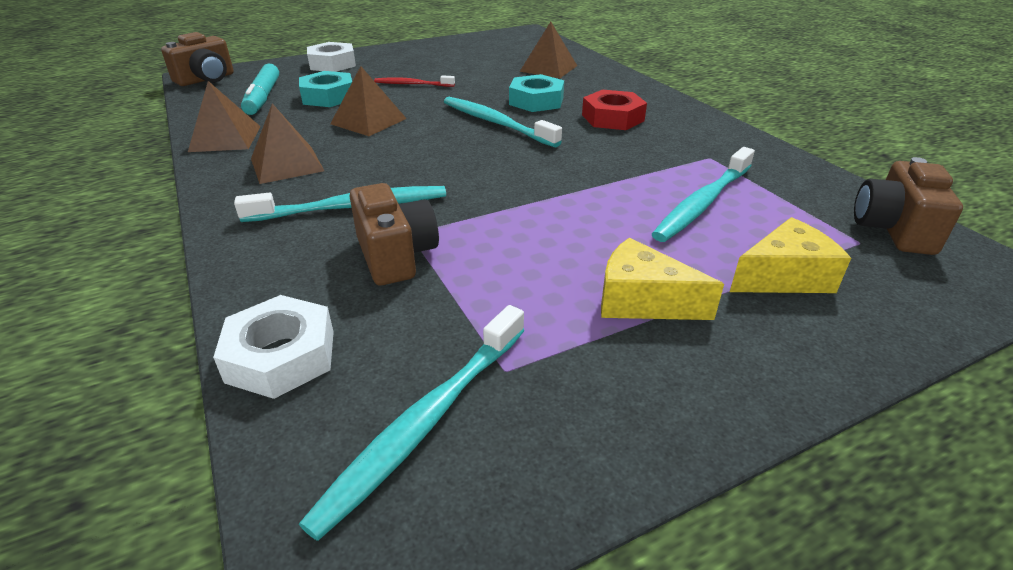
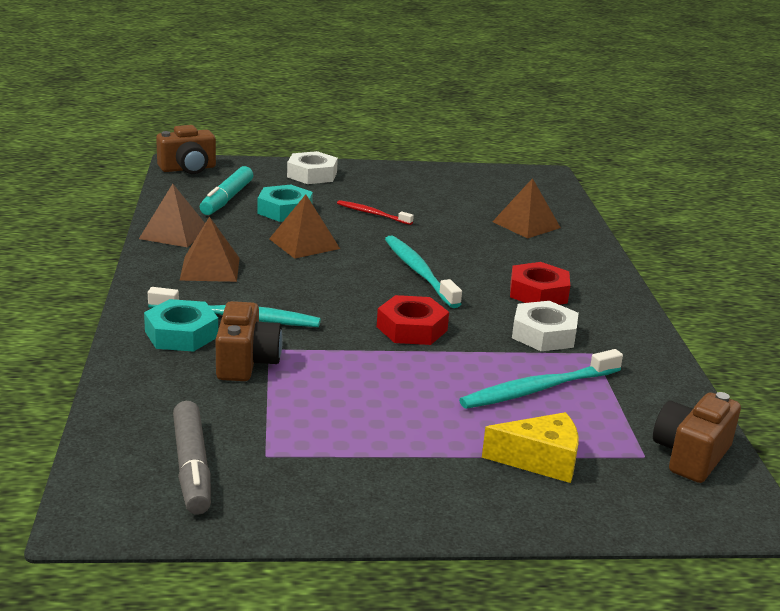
camera: 20 degrees right, 10 degrees down
white nut [213,295,334,399] -> white nut moved to [512,301,579,351]
turquoise toothbrush [299,305,524,541] -> grey marker [173,401,211,515]
turquoise nut [509,74,564,112] -> turquoise nut moved to [144,299,218,352]
yellow cheese [601,238,724,320] -> none
none -> red nut [377,295,449,345]

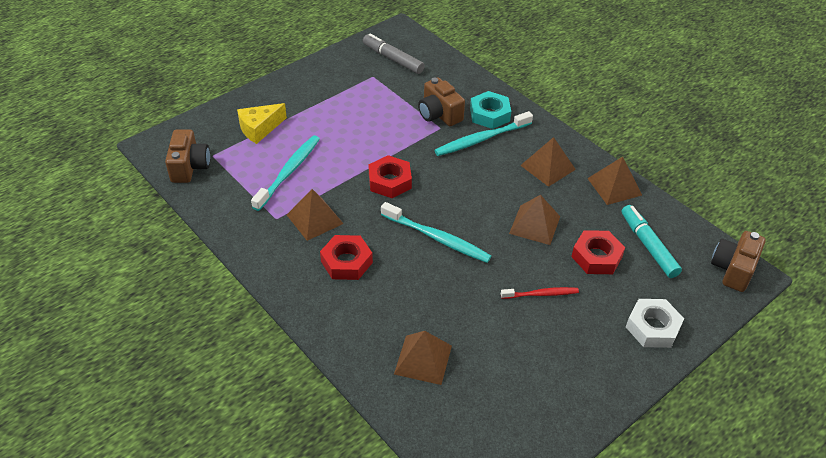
camera: 145 degrees right, 20 degrees up
turquoise nut [258,185,313,222] -> red nut [571,230,625,274]
white nut [512,301,579,351] -> brown pyramid [287,189,344,241]

